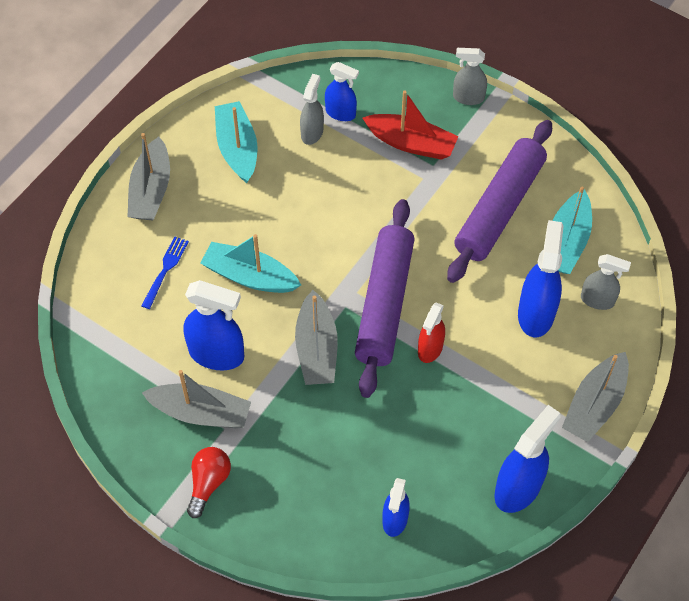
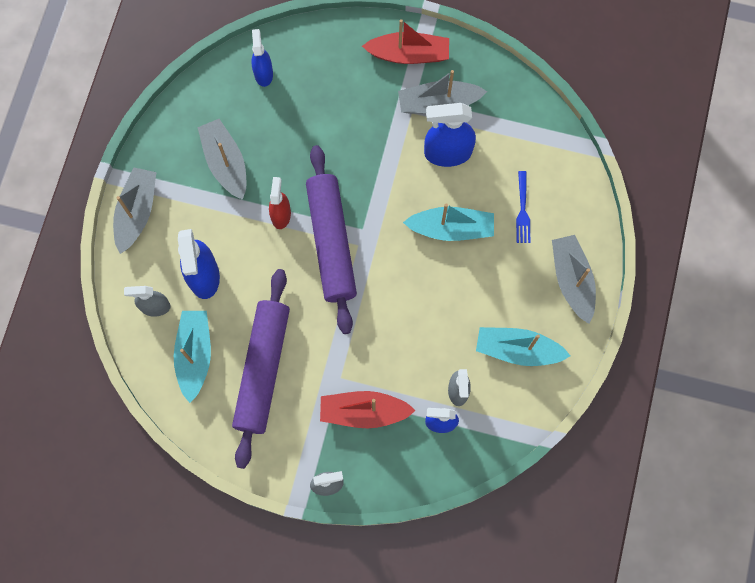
camera: 160 degrees right, 15 degrees up
red light bulb [187,447,231,518] -> red boat [362,19,449,64]
turquoise boat [215,101,257,183] -> turquoise boat turned 135 degrees clockwise [476,327,570,366]
grey boat [295,290,338,385] -> grey boat moved to [198,119,246,200]
blue spray bottle [494,405,560,513] -> none

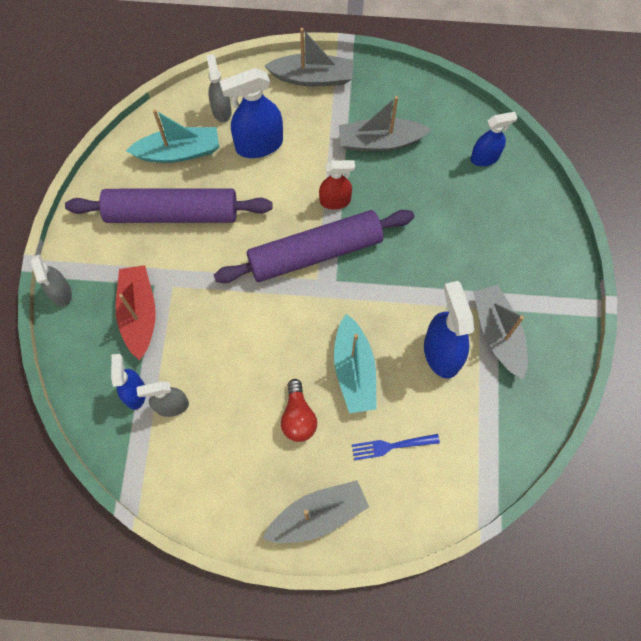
camera: 80 degrees right, 5 degrees down
grey boat [198,119,246,200] -> grey boat turned 150 degrees counterclockwise [339,96,431,151]
red boat [362,19,449,64] -> none
turquoise boat [476,327,570,366] -> none
none -> red light bulb [281,379,317,442]

